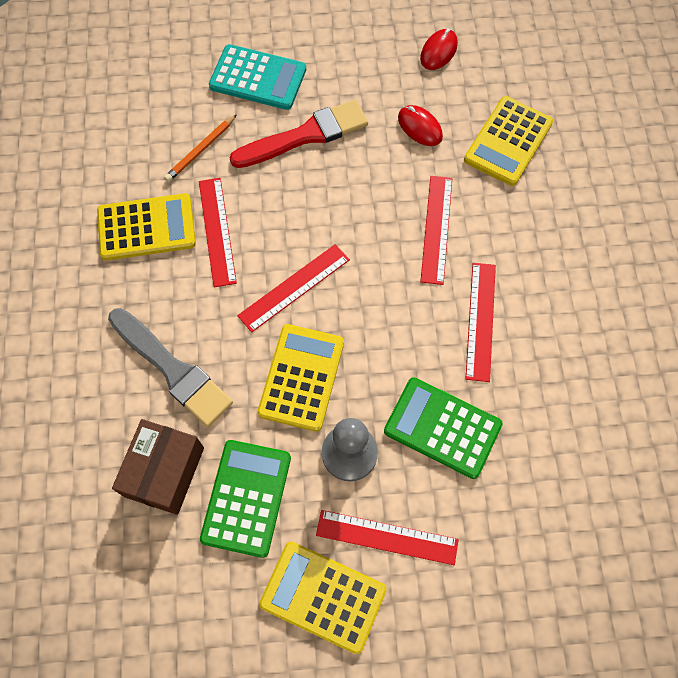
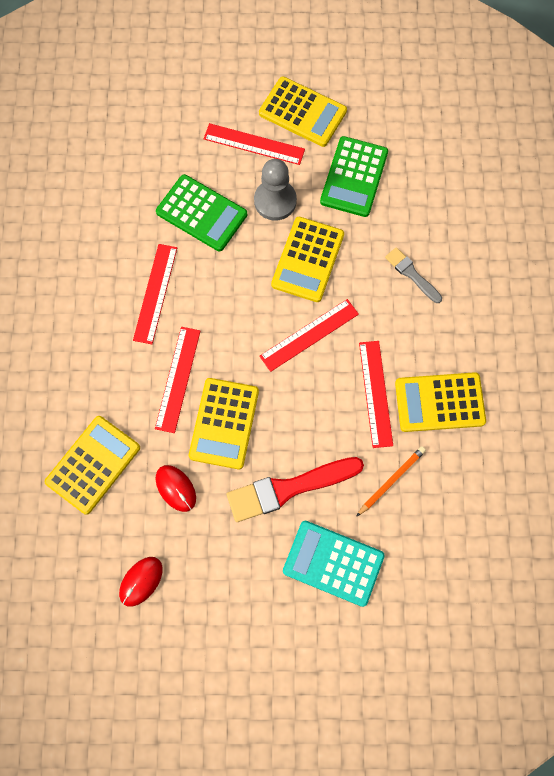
camera: 175 degrees left, 5 degrees up
grey brush [108,308,233,427] -> grey brush [385,247,442,303], size x0.55
brown box [112,419,204,515] -> none
none -> yellow calculator [189,378,259,469]

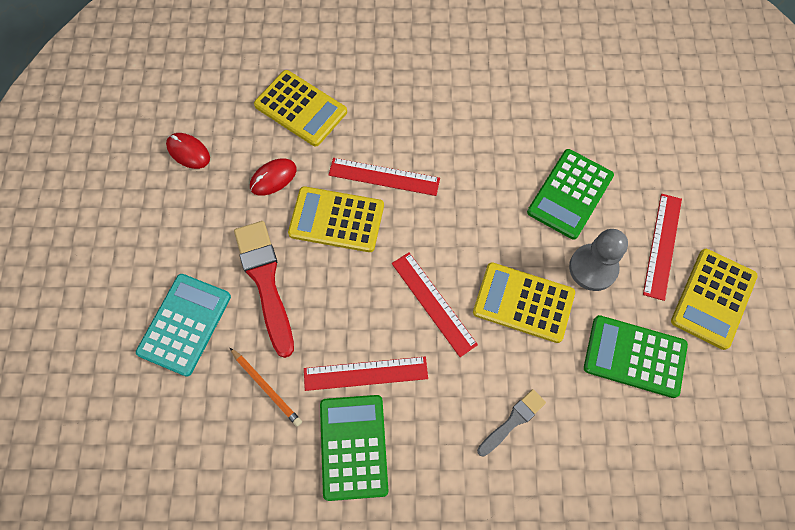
camera: 90 degrees right, 5 degrees down
red ruler [133,244,177,344] -> none
yellow calculator [395,372,486,432] -> green calculator [320,395,388,501]

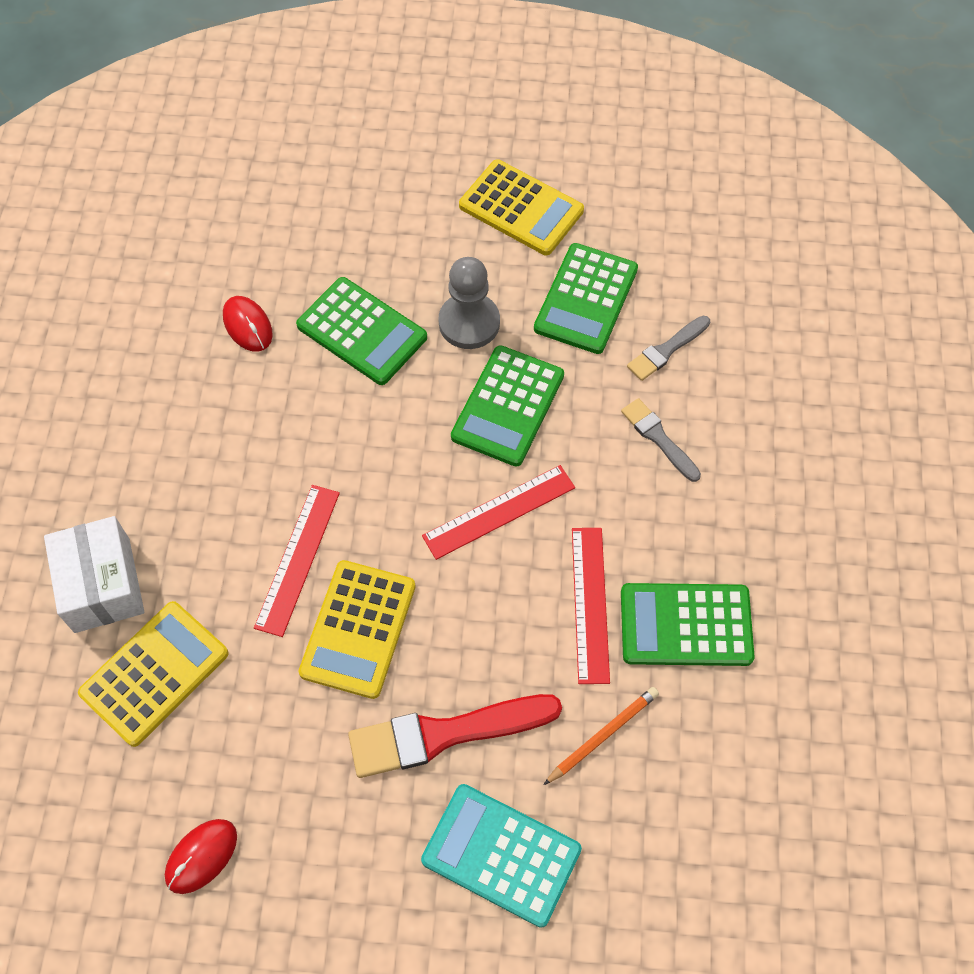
camera: 85 degrees left, 5 degrees down
red mouse [250,159,297,196] -> red mouse moved to [223,296,273,352]
yellow calculator [473,262,575,343] -> green calculator [451,345,564,467]
red ruler [643,194,682,301] -> none
none -> white box [44,516,144,633]
none -> grey brush [627,316,710,381]

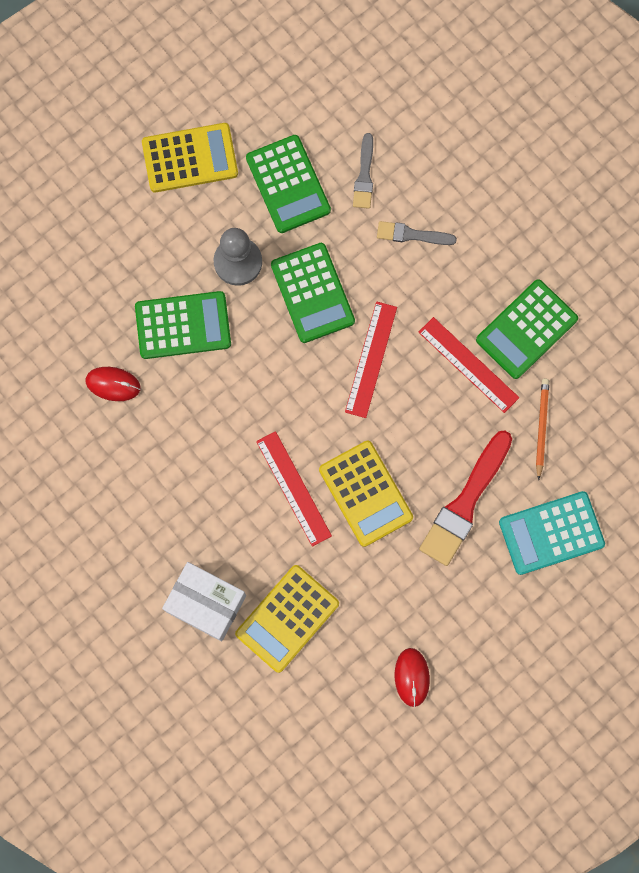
camera: 45 degrees left, 15 degrees up
yellow calculator [78,601,229,747] -> yellow calculator turned 135 degrees counterclockwise [235,565,339,673]

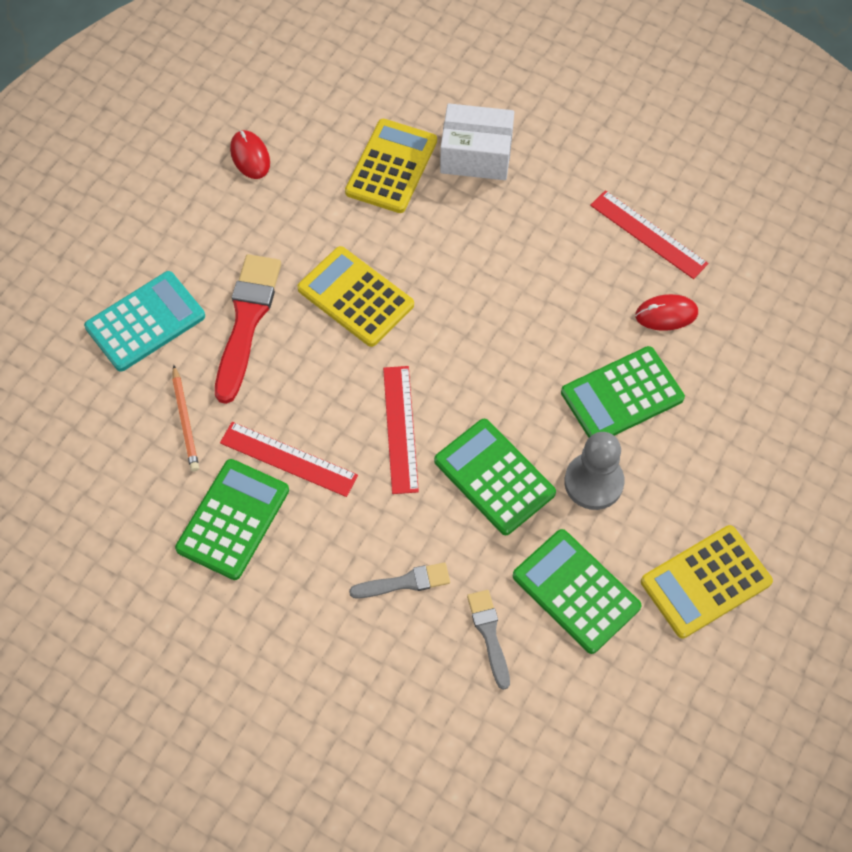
camera: 160 degrees right, 15 degrees down
red ruler [256,431,332,547] -> red ruler moved to [590,190,708,279]

